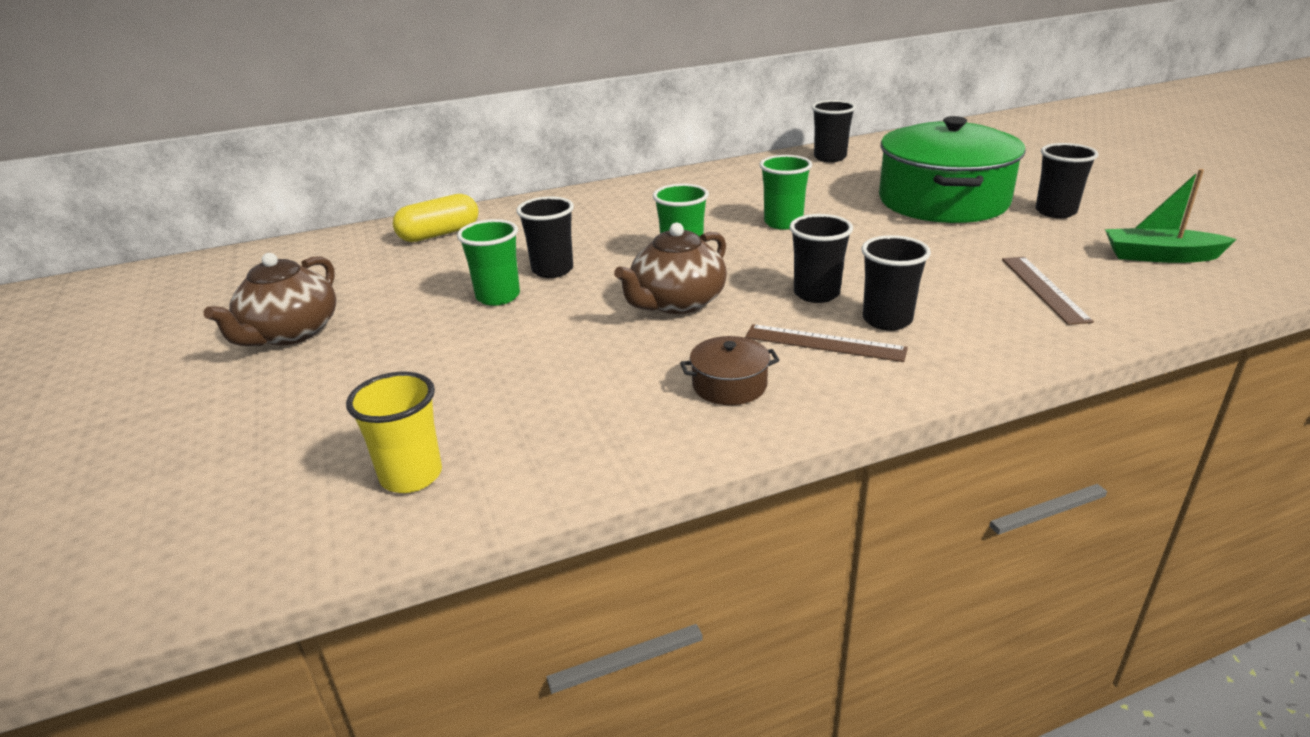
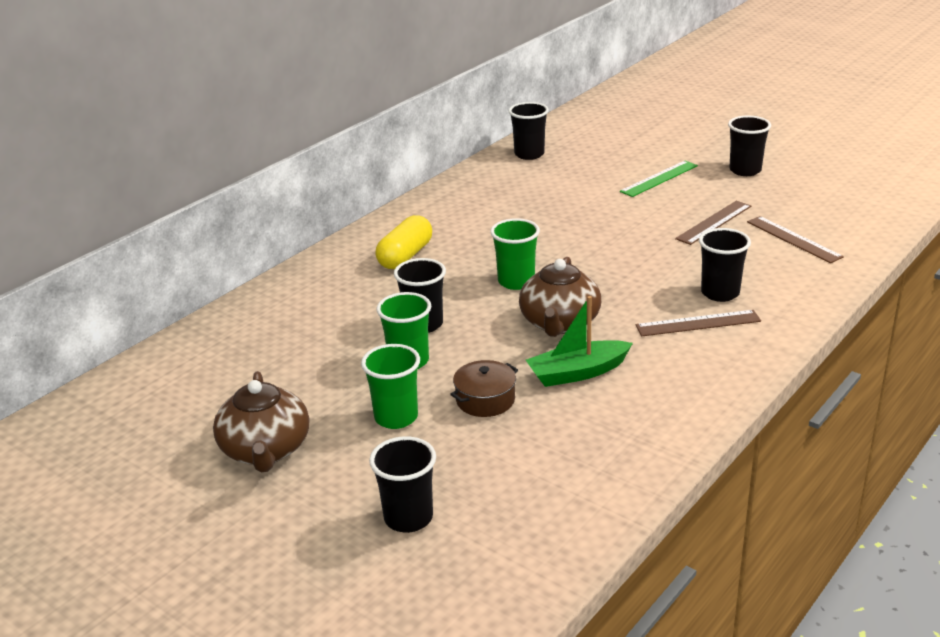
camera: 30 degrees left, 0 degrees up
yellow cup [346,372,442,493] -> none
yellow capsule [393,194,478,242] -> yellow capsule moved to [375,215,432,269]
brown pot [680,336,779,405] -> brown pot moved to [450,360,518,417]
green cup [760,155,812,229] -> green cup moved to [361,344,420,429]
black cup [790,214,853,303] -> black cup moved to [369,436,436,533]
green pot [879,116,1026,223] -> green ruler [620,161,698,197]
green boat [1105,169,1237,263] -> green boat moved to [526,296,633,387]
none -> brown ruler [675,201,751,245]

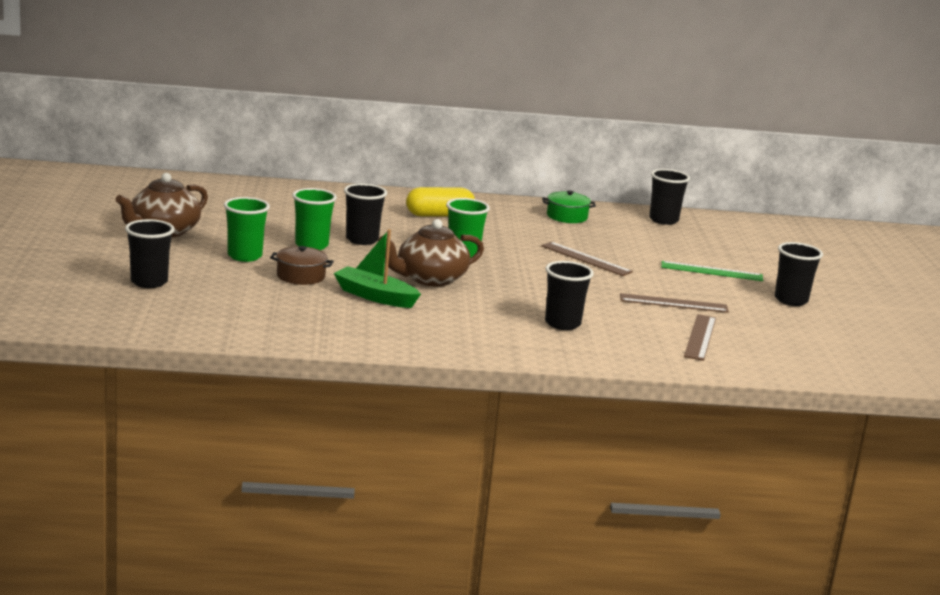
camera: 45 degrees right, 10 degrees down
brown ruler [636,310,761,336] -> brown ruler moved to [541,242,633,276]
none -> green pot [542,191,596,223]

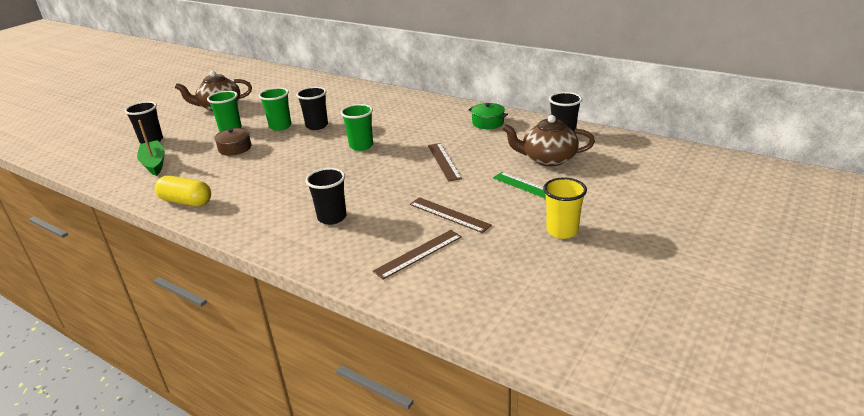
camera: 40 degrees right, 10 degrees up
green boat [333,229,421,308] -> green boat moved to [137,120,165,176]
brown teapot [378,219,484,286] -> brown teapot moved to [502,115,595,166]
yellow capsule [406,187,475,217] -> yellow capsule moved to [155,176,211,206]
black cup [775,242,823,306] -> yellow cup [543,178,587,239]

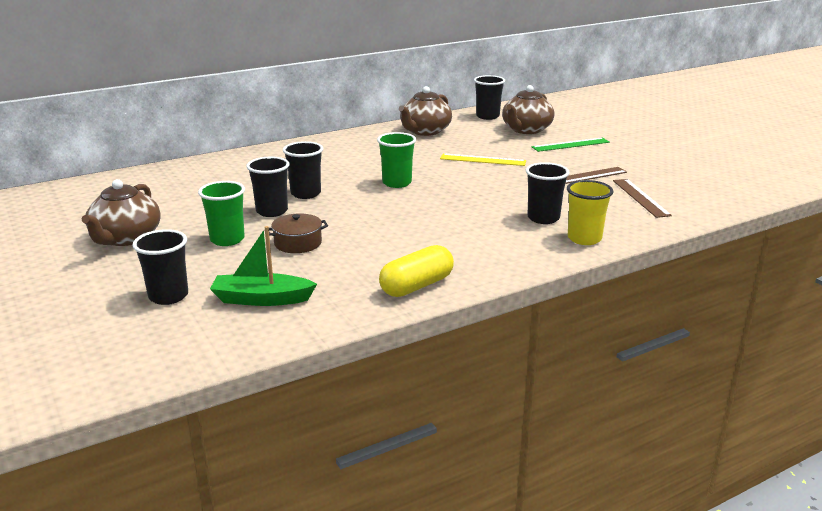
camera: 65 degrees left, 5 degrees down
green cup [259,87,291,131] -> black cup [246,156,290,217]
brown ruler [428,143,462,182] -> yellow ruler [440,154,526,166]
green pot [468,103,508,129] -> brown teapot [399,86,452,136]
yellow cup [543,178,587,239] -> yellow cup moved to [567,180,613,245]

